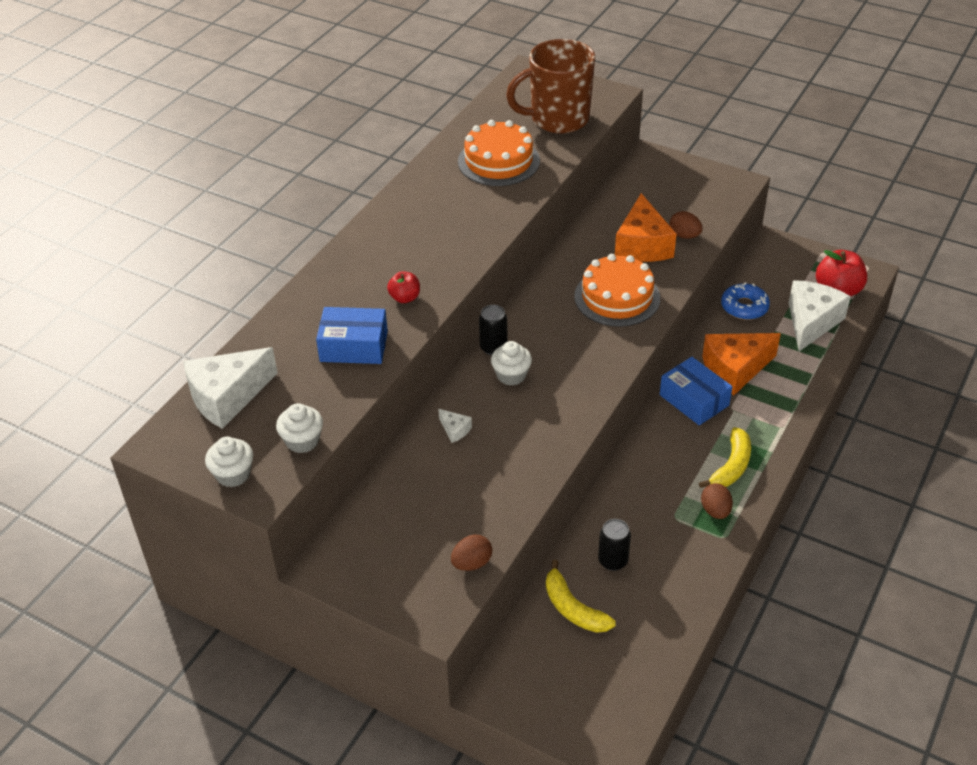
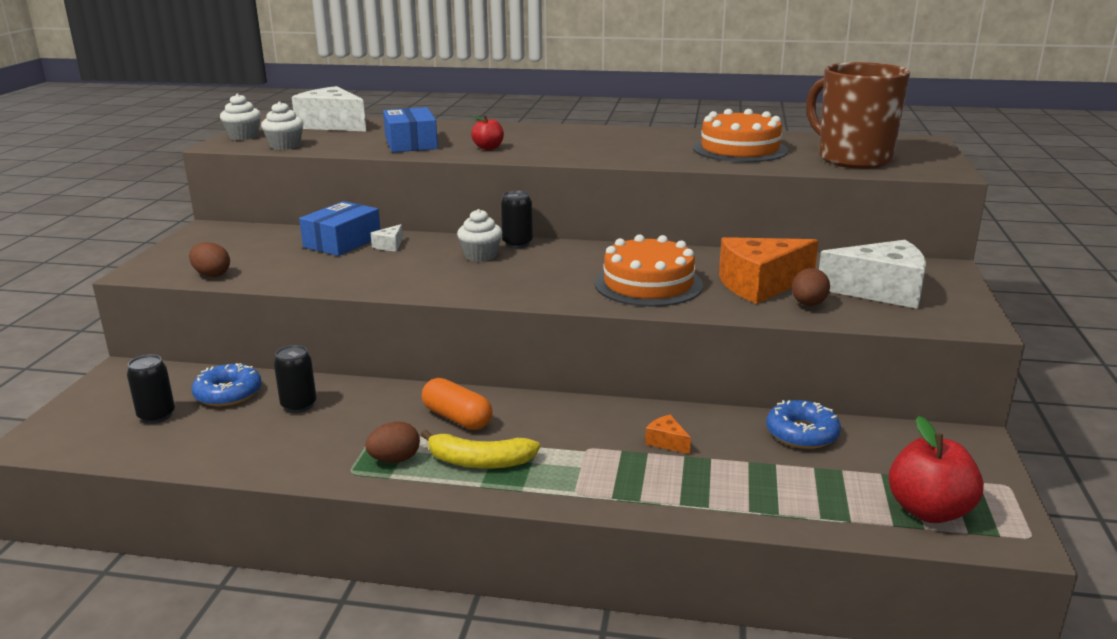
camera: 70 degrees right, 20 degrees down
yellow banana [546,560,616,633] -> blue donut [192,363,262,407]
blue box [660,357,732,425] -> blue box moved to [299,201,380,256]
orange cheese [702,333,781,395] -> orange cheese [645,415,691,454], size x0.42
white cheese [789,280,851,351] -> white cheese moved to [819,240,926,309]
none -> black can [127,354,175,424]
none -> orange capsule [422,378,492,430]

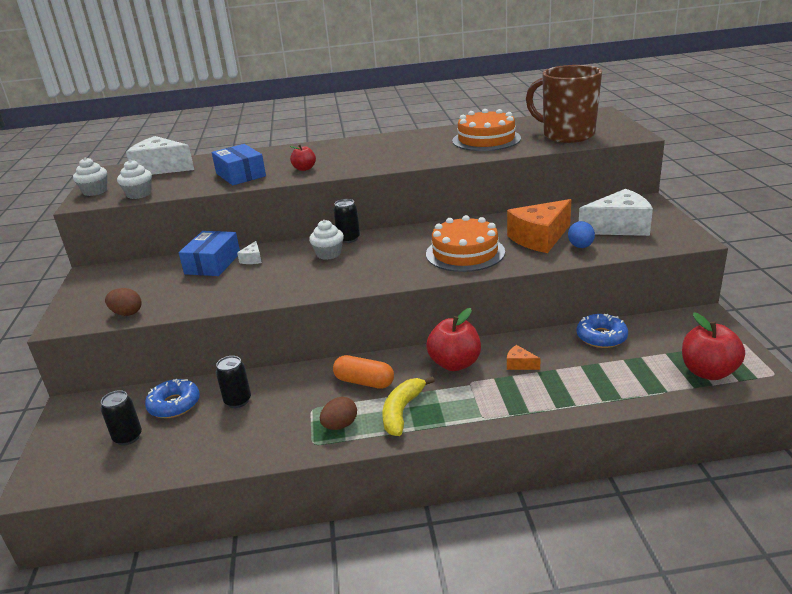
camera: 15 degrees left, 5 degrees up
yellow banana [421,430,540,469] -> yellow banana turned 120 degrees clockwise [382,376,435,436]
brown egg [792,268,830,306] -> blue egg [568,221,595,248]
none -> red apple [426,308,481,371]

